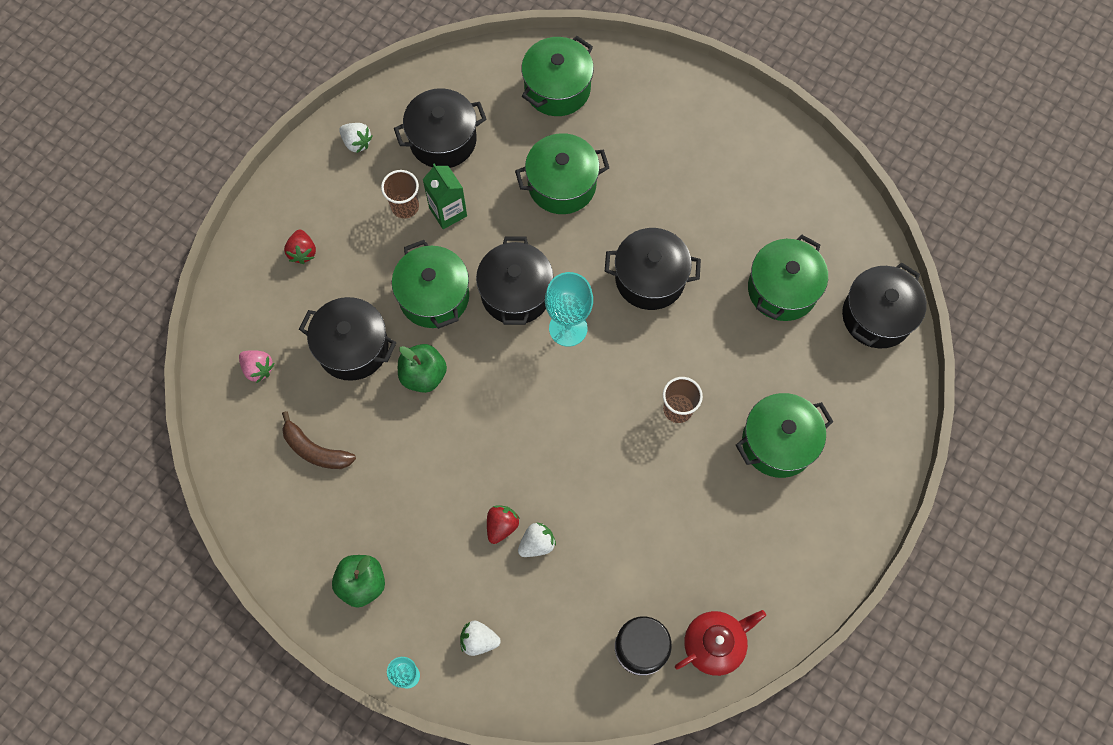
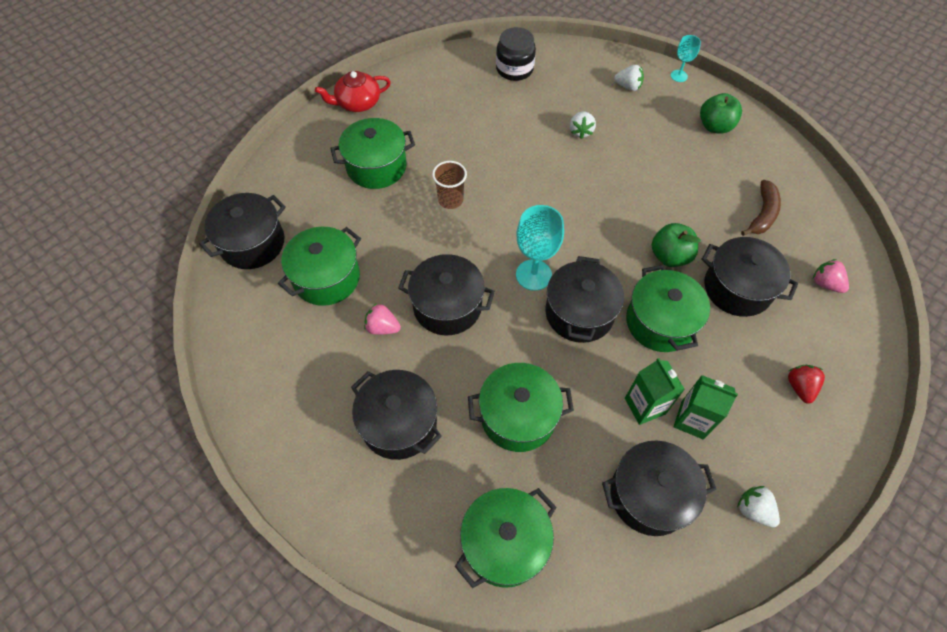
camera: 170 degrees left, 10 degrees down
brown banana [282,411,356,469] -> brown banana turned 75 degrees clockwise [741,180,781,236]
brown cup [381,170,419,219] -> green carton [674,375,738,440]
red strawberry [487,505,519,544] -> none
white strawberry [518,522,556,557] -> white strawberry turned 60 degrees counterclockwise [570,111,596,139]
red teapot [675,610,766,676] -> red teapot moved to [315,71,391,112]
none -> black pot [351,370,442,460]
none -> pink strawberry [364,303,401,335]

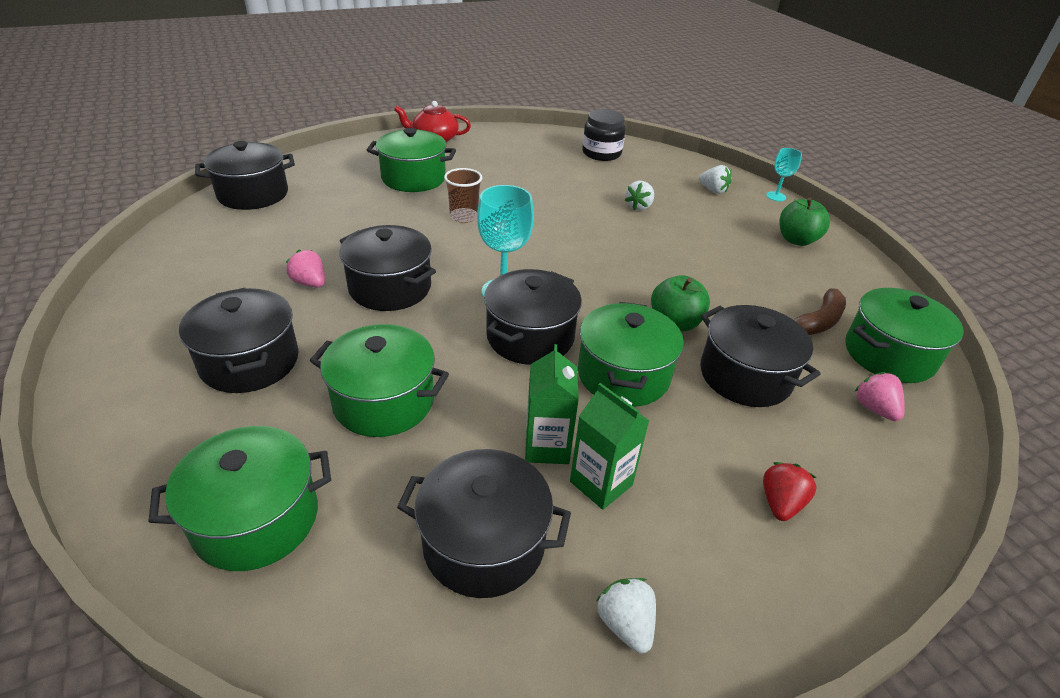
camera: 20 degrees right, 20 degrees down
green pot [278,227,361,306] -> green pot moved to [845,288,964,383]

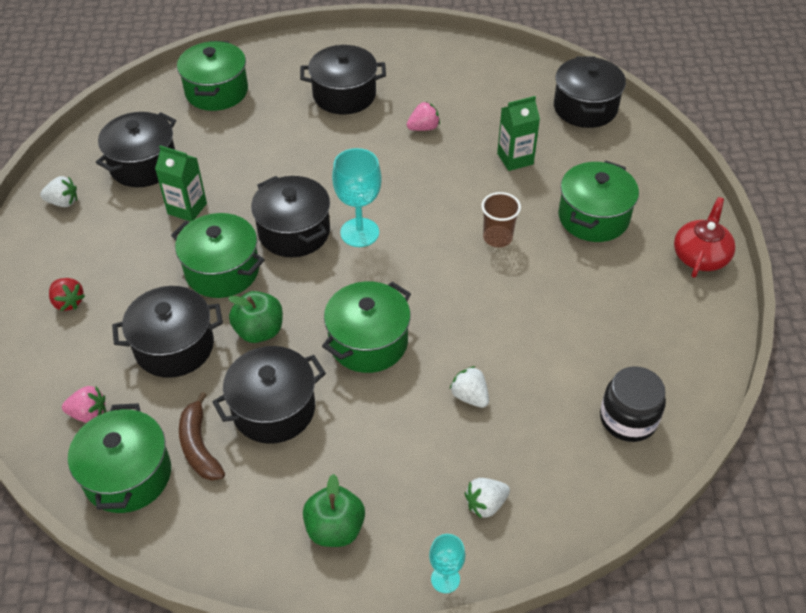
camera: 115 degrees right, 10 degrees up
green pot [310,324,449,437] -> green pot moved to [322,281,411,373]
black pot [340,225,436,311] -> black pot moved to [212,346,326,444]
green carton [570,383,649,510] -> green carton moved to [497,96,540,171]

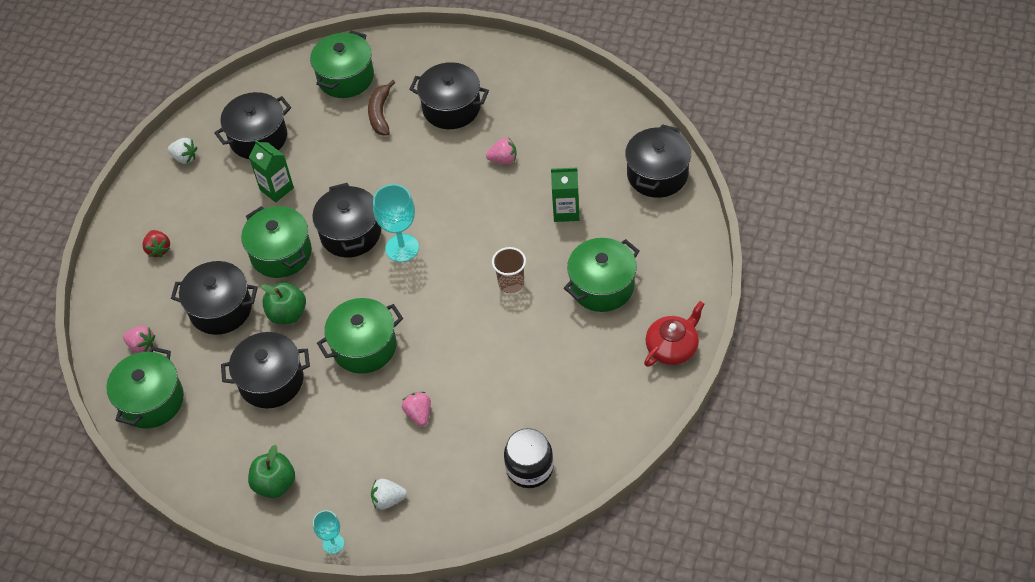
camera: 25 degrees right, 5 degrees up
brown banana [179,392,225,481] -> brown banana moved to [368,80,396,135]
white strawberry [450,366,489,408] -> pink strawberry [402,392,431,426]

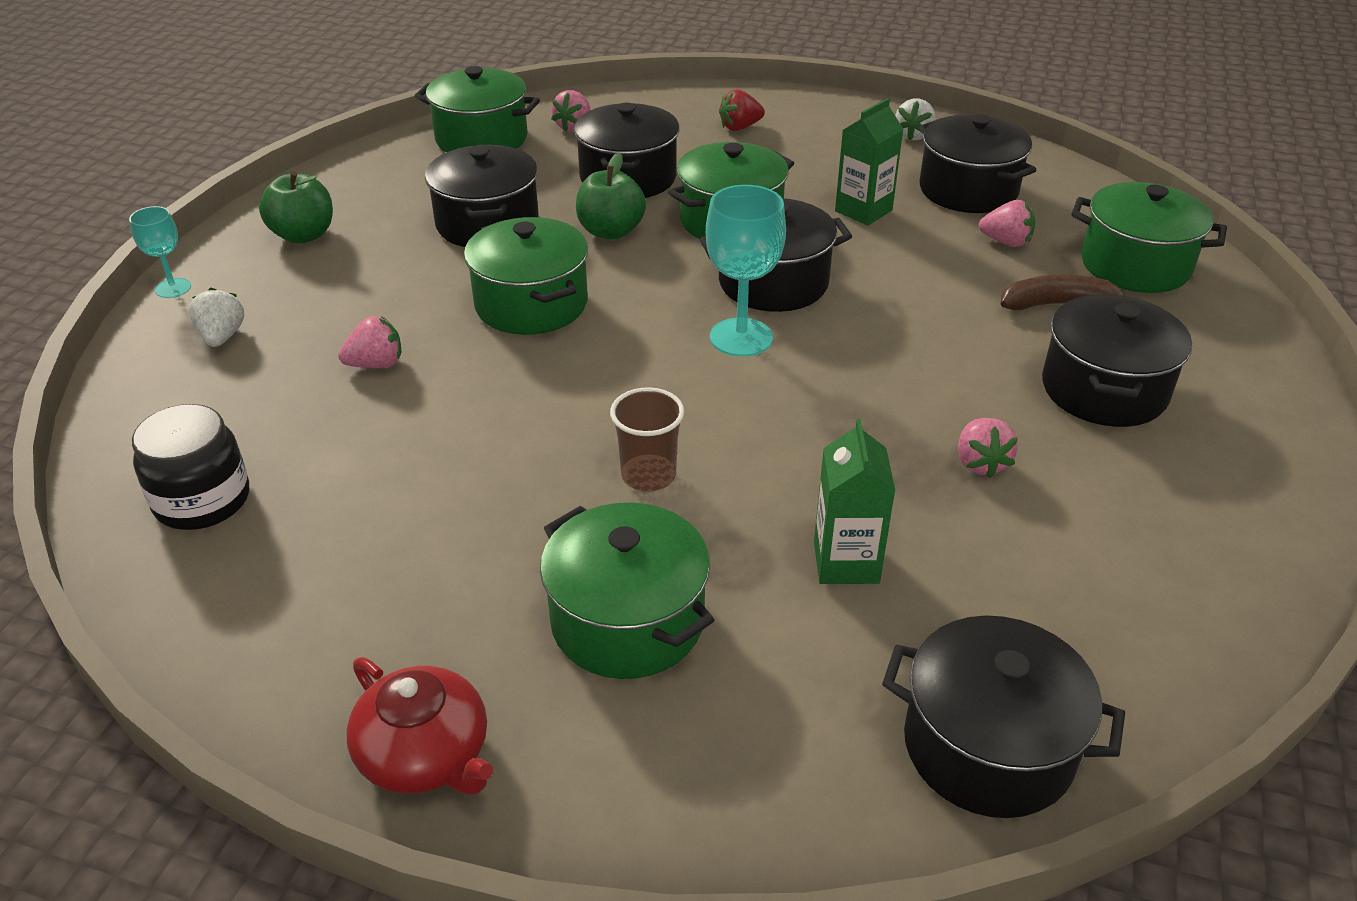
camera: 85 degrees right, 15 degrees down
none -> pink strawberry [979,200,1035,247]

